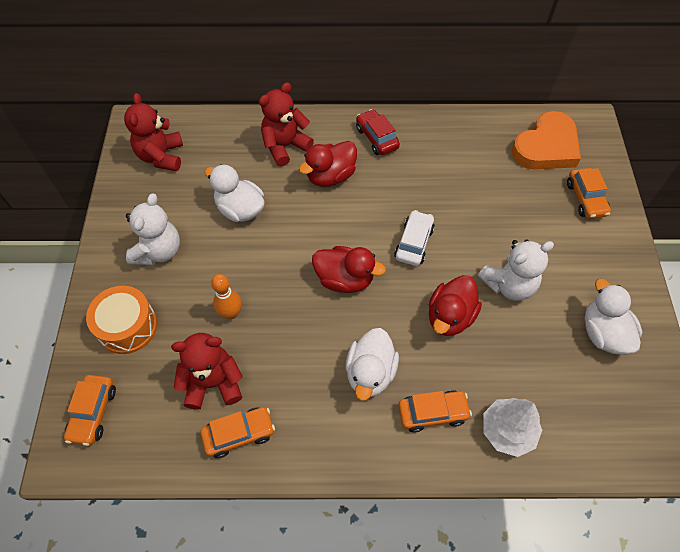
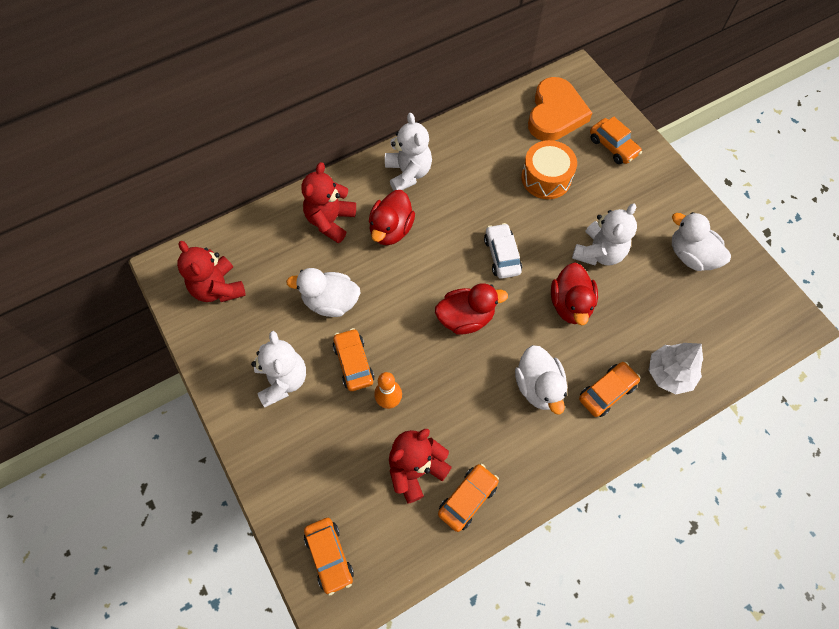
camera: 30 degrees left, 5 degrees up
orange drum [86,286,157,354] -> orange drum moved to [521,140,577,199]
red car [356,109,400,155] -> white teddy bear [385,113,432,190]
none -> orange car [333,328,375,391]

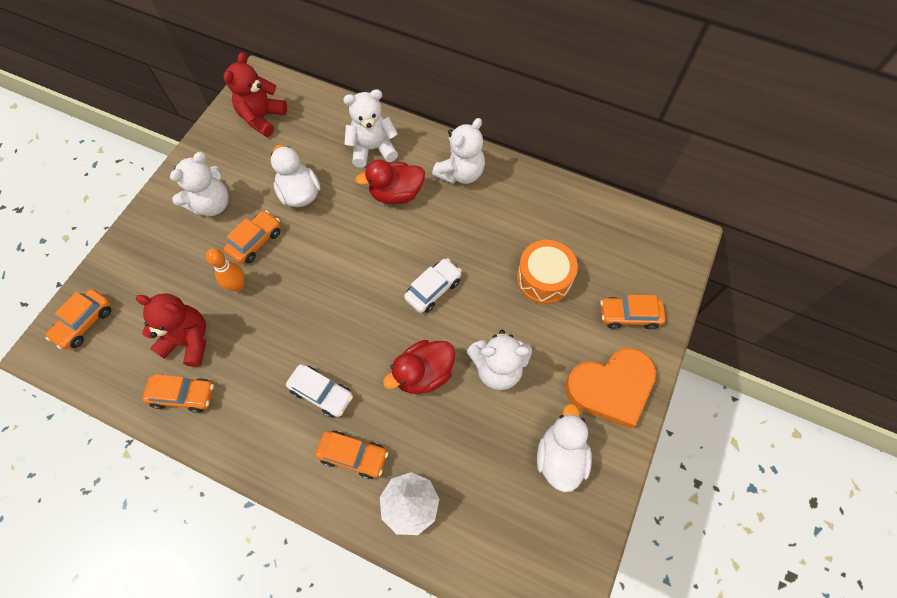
camera: 55 degrees right, 0 degrees up
red teddy bear [302,162,356,243] -> white teddy bear [343,89,398,168]
red duck [435,283,508,335] -> none
white duck [515,345,567,415] -> white car [286,364,353,418]
orange heart [528,77,592,141] -> orange heart moved to [565,348,656,429]
orange car [590,116,642,164] -> orange car turned 75 degrees clockwise [600,295,666,329]

